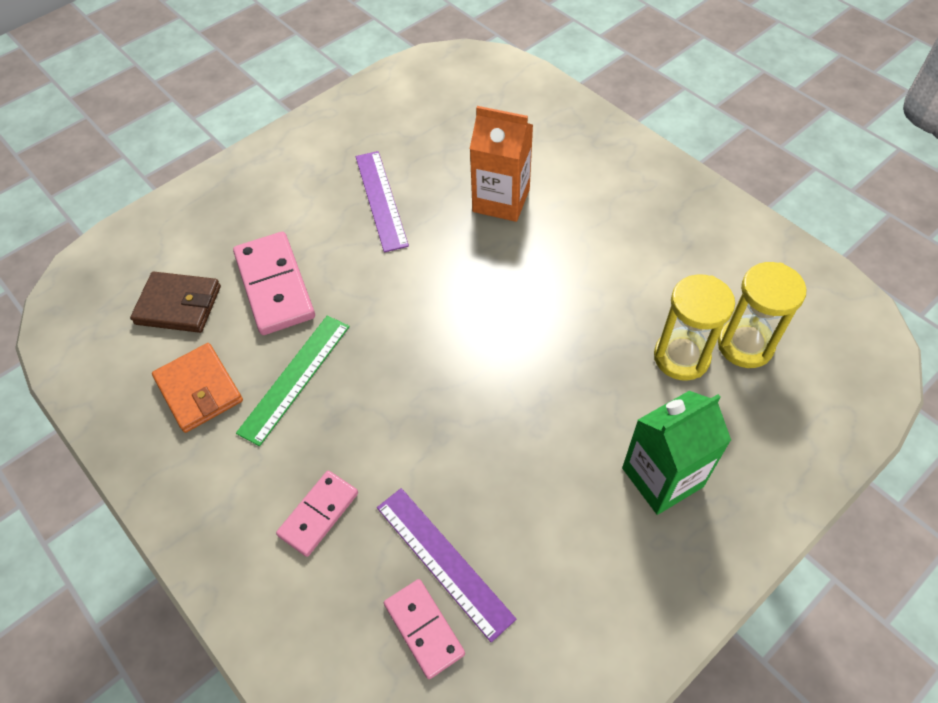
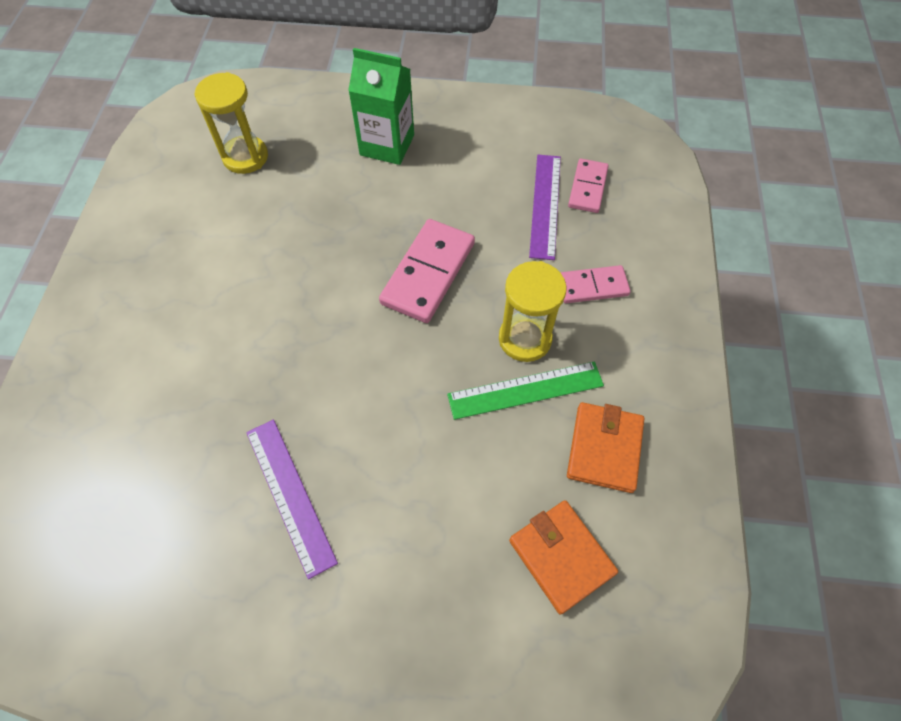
camera: 135 degrees left, 5 degrees up
brown wallet [130,272,221,333] -> orange wallet [509,500,618,615]
pink domino [233,232,315,335] -> pink domino moved to [379,219,475,323]
purple ruler [356,151,409,252] -> purple ruler turned 60 degrees counterclockwise [246,420,338,579]
orange carton [470,106,533,222] -> none
yellow hourglass [654,274,735,381] -> yellow hourglass moved to [499,261,567,362]

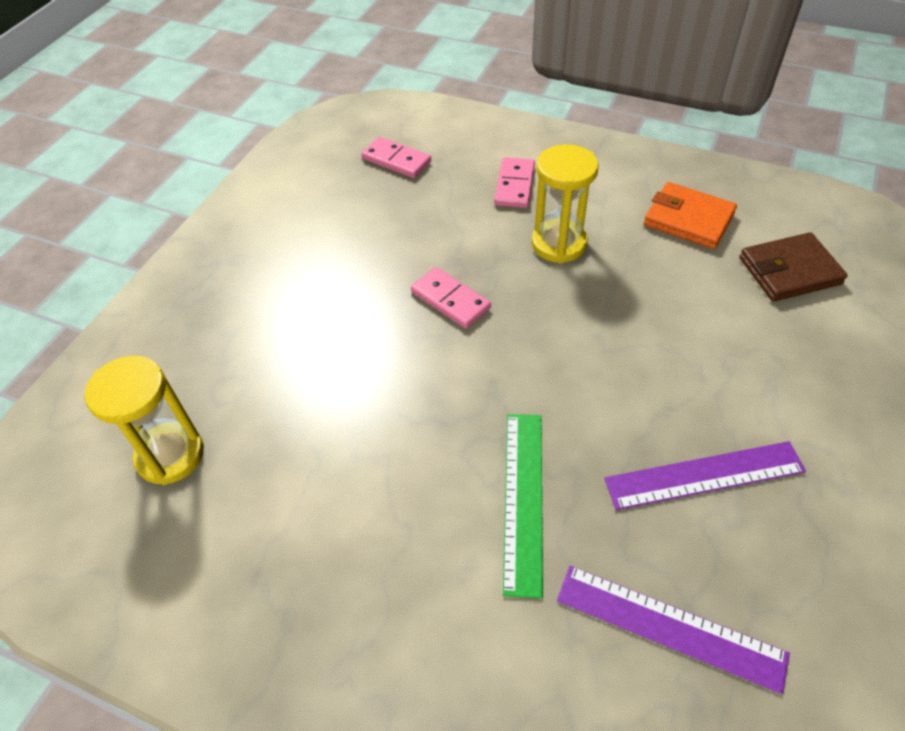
camera: 70 degrees left, 10 degrees down
green carton [348,48,414,165] -> none
pink domino [379,219,475,323] -> pink domino [411,267,491,329], size x0.61
green ruler [447,361,604,420] -> green ruler moved to [503,414,543,598]
orange wallet [509,500,618,615] -> brown wallet [739,232,848,302]
purple ruler [529,155,561,260] -> purple ruler moved to [557,565,790,694]

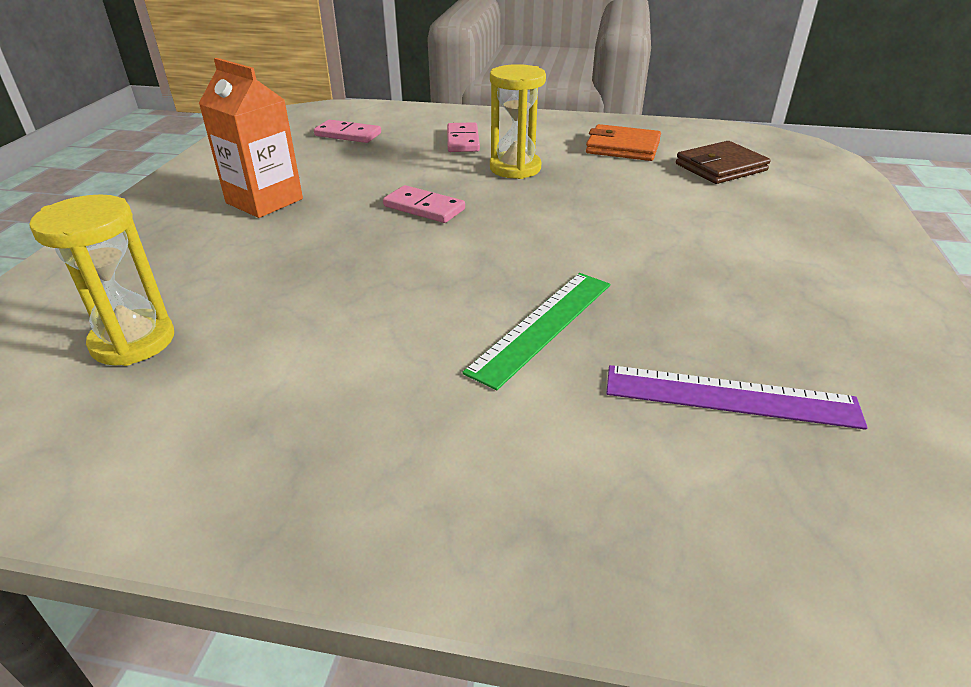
camera: 15 degrees left, 15 degrees down
green ruler [503,414,543,598] -> green ruler turned 45 degrees clockwise [462,273,610,390]
purple ruler [604,441,806,510] -> none
none -> orange carton [199,58,303,218]

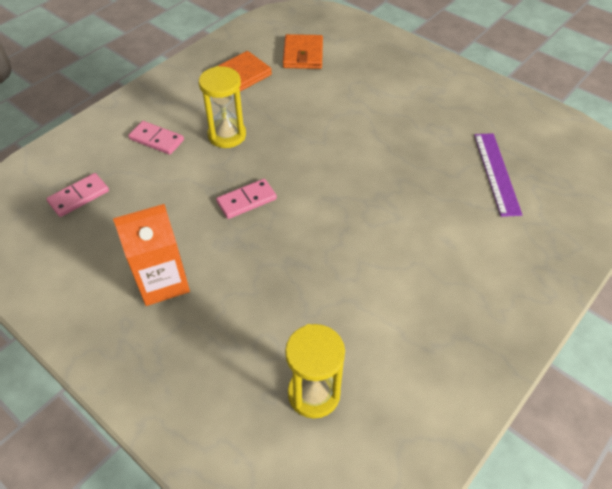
camera: 60 degrees left, 15 degrees up
green ruler [462,273,610,390] -> none
purple ruler [606,365,867,430] -> purple ruler turned 45 degrees counterclockwise [474,133,522,217]
brown wallet [676,141,771,184] -> orange wallet [283,34,323,69]

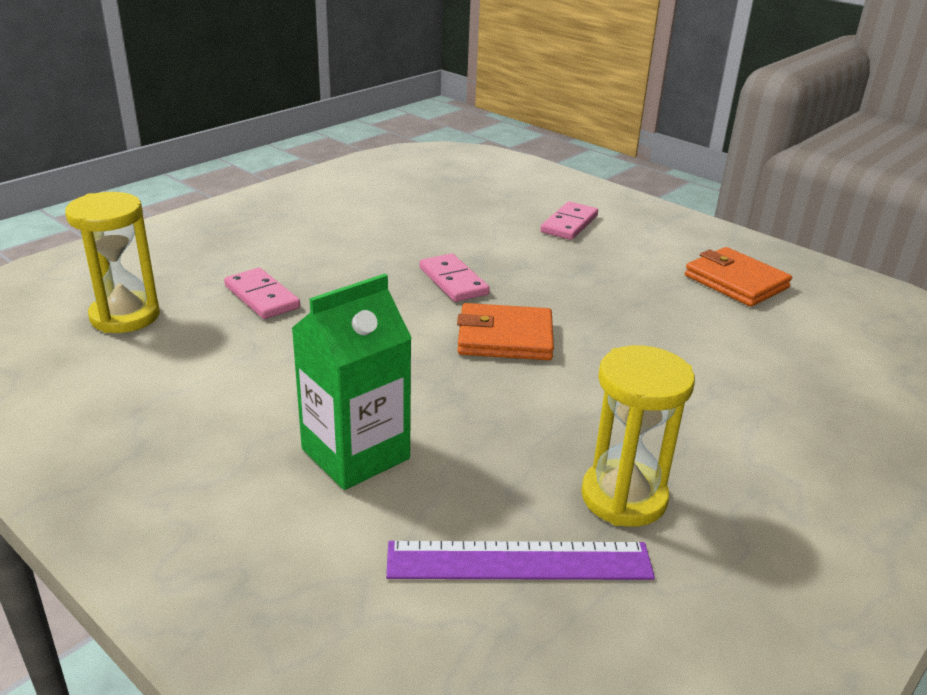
camera: 90 degrees right, 20 degrees down
pink domino [46,173,109,217] -> pink domino moved to [224,268,300,319]
orange carton [113,204,190,306] -> none
yellow hourglass [199,66,246,148] -> yellow hourglass moved to [581,345,695,527]
orange wallet [283,34,323,69] -> orange wallet moved to [457,303,554,360]
none -> green carton [291,274,412,490]

